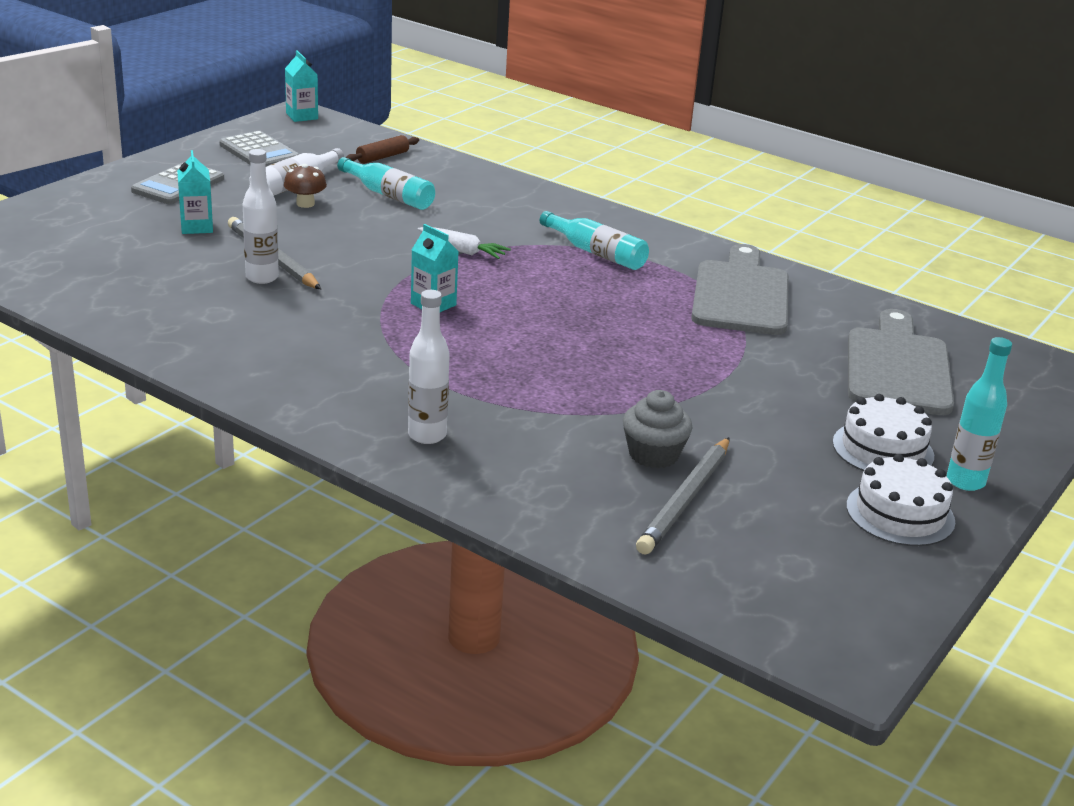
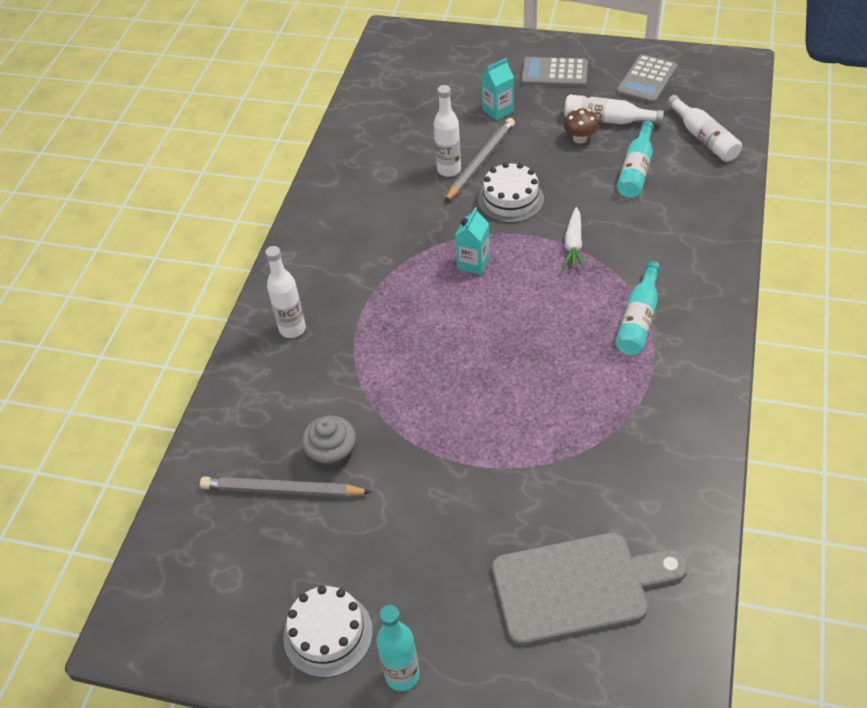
camera: 75 degrees right, 20 degrees up
turquoise carton [285,50,318,122] -> none
brown rolling pin [346,135,419,164] -> white bottle [667,95,742,162]
grey cutting board [691,244,789,335] -> none
white cake [833,394,934,471] -> white cake moved to [478,162,544,223]

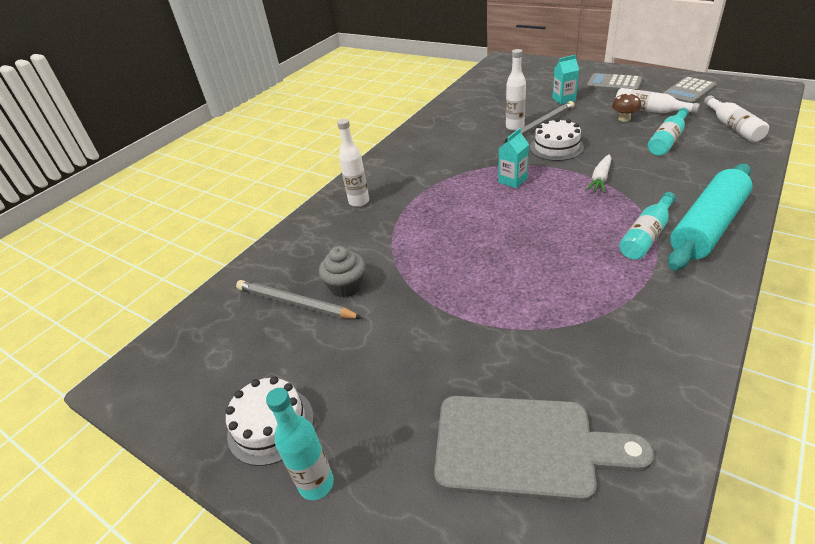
camera: 20 degrees right, 10 degrees down
none -> turquoise rolling pin [668,164,753,271]

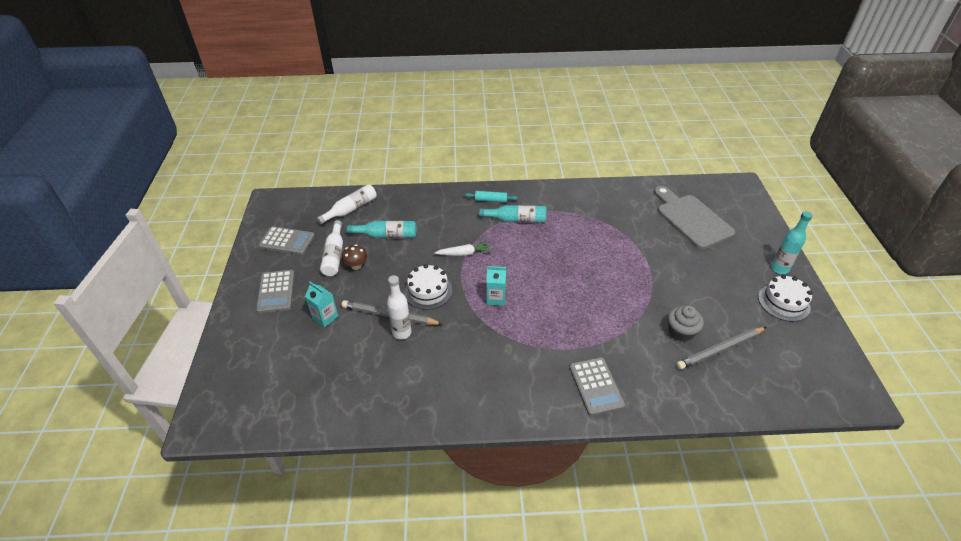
camera: 130 degrees left, 5 degrees up
grey pencil [236,280,362,319] -> grey pencil turned 75 degrees clockwise [676,327,766,370]
white bottle [337,119,369,207] -> grey calculator [569,357,625,416]
turquoise rolling pin [668,164,753,271] -> turquoise rolling pin [465,191,518,203], size x0.43

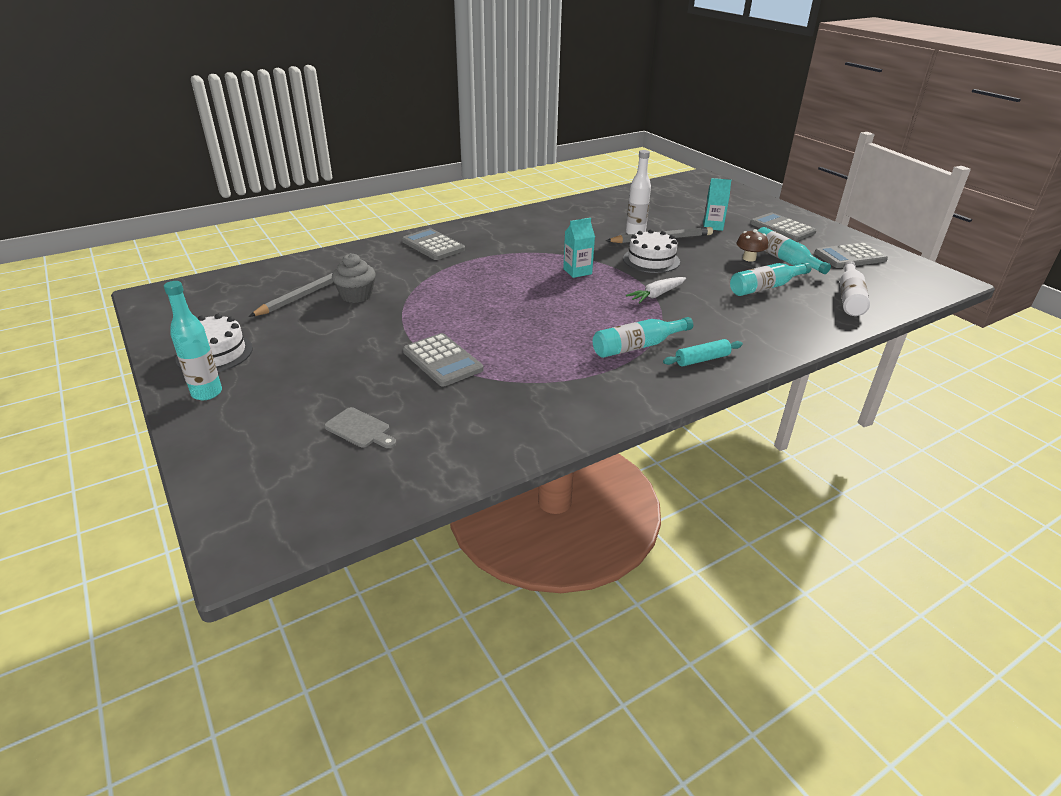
camera: 150 degrees right, 10 degrees down
white bottle [320,220,343,276] -> turquoise bottle [758,227,831,274]
grey cutting board [654,186,735,249] -> grey cutting board [324,407,396,448], size x0.44
none -> grey calculator [403,333,483,387]

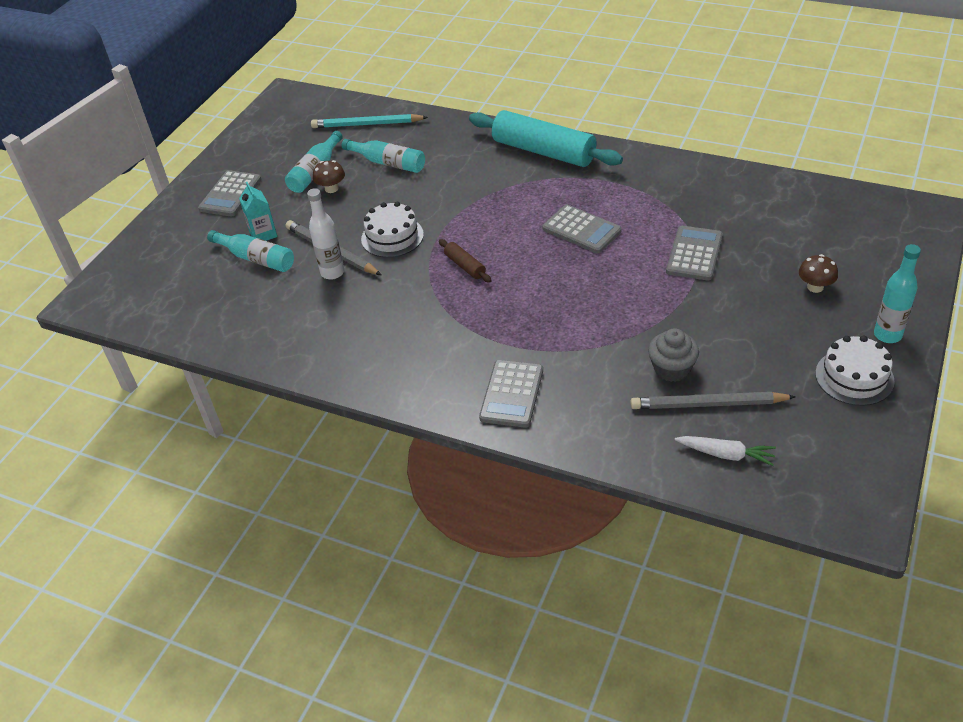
camera: 120 degrees left, 10 degrees up
grey cutting board [324,407,396,448] -> none
turquoise carton [563,218,595,278] -> brown rolling pin [439,239,492,283]
turquoise bottle [593,317,693,358] -> turquoise bottle moved to [207,230,294,272]
white carrot [626,277,686,303] -> white carrot moved to [675,436,776,466]
turquoise rolling pin [663,339,743,367] -> turquoise rolling pin [469,110,623,167], size x2.30
grey calculator [814,242,888,268] -> grey calculator moved to [543,205,622,253]
white bottle [840,261,870,316] -> turquoise pencil [311,114,428,128]
none -> brown mushroom [799,254,838,293]

